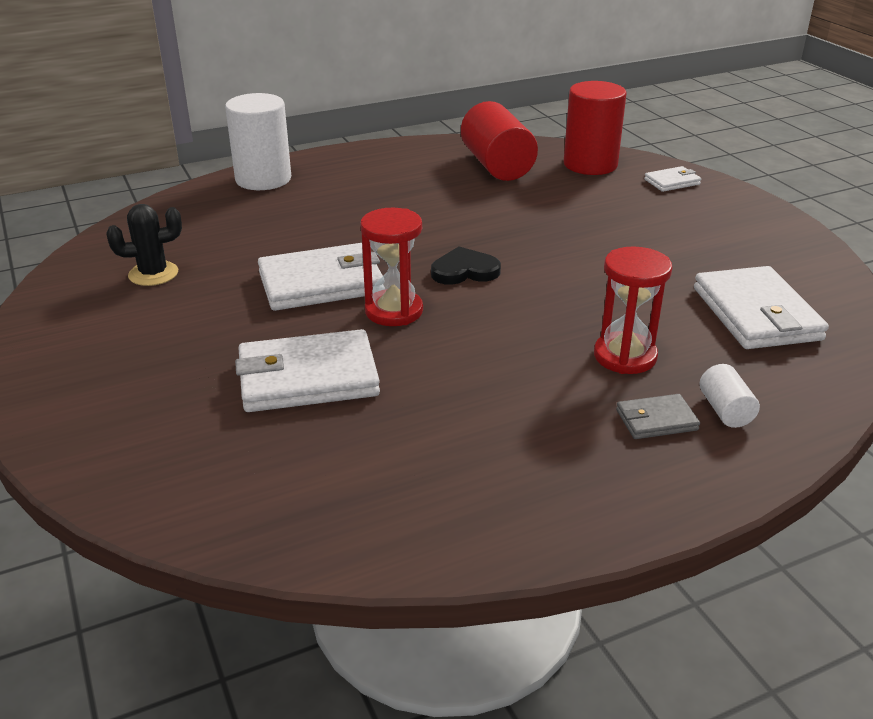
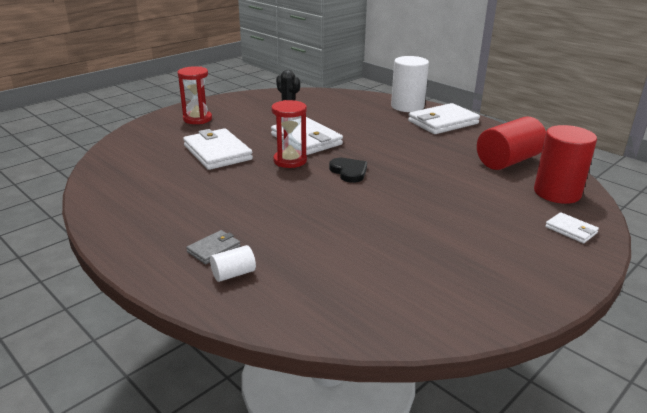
camera: 70 degrees right, 5 degrees down
red hourglass [594,246,672,374] -> red hourglass moved to [177,66,212,124]
grey wallet [616,394,700,439] -> grey wallet turned 75 degrees clockwise [186,230,241,264]
white wallet [694,266,829,349] -> white wallet moved to [408,103,480,134]

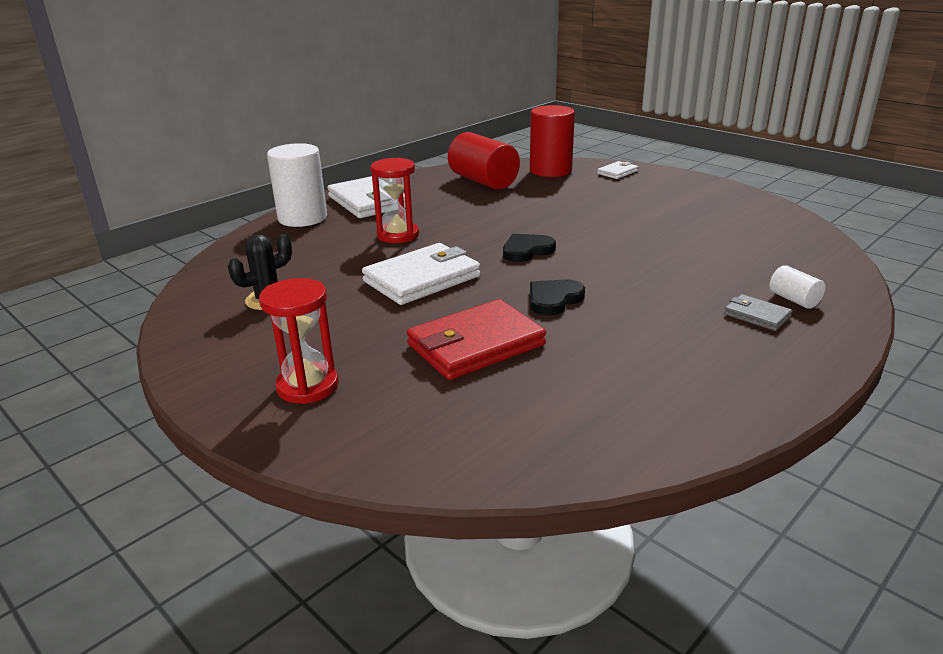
camera: 90 degrees left, 0 degrees up
white wallet [183,128,253,170] -> red wallet [407,299,546,380]
red hourglass [271,100,307,168] -> red hourglass moved to [370,157,419,243]
none -> black heart [530,279,585,316]

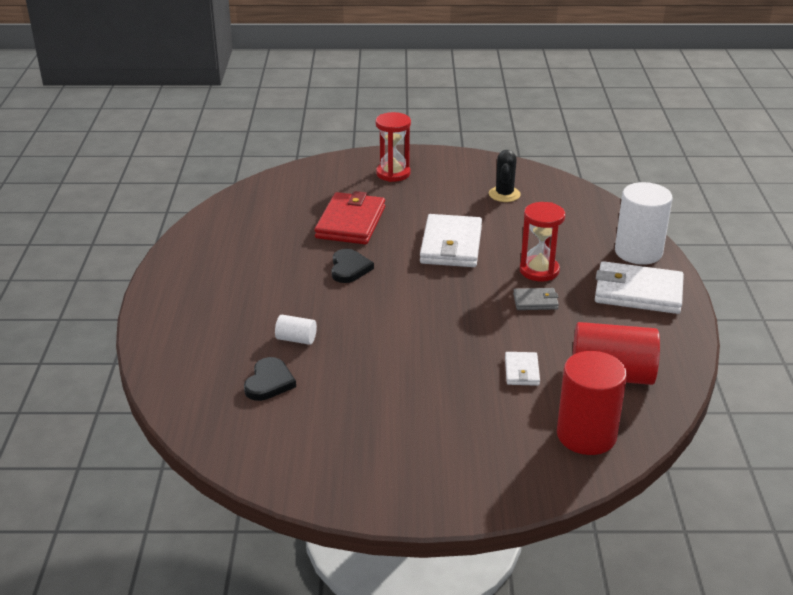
camera: 135 degrees right, 5 degrees up
black heart [503,234,556,262] -> black heart moved to [244,357,296,401]
white wallet [597,161,638,179] -> white wallet moved to [505,352,540,386]
grey wallet [724,294,792,331] -> grey wallet moved to [513,288,559,310]
white cylinder [769,265,825,309] -> white cylinder moved to [275,315,317,345]

